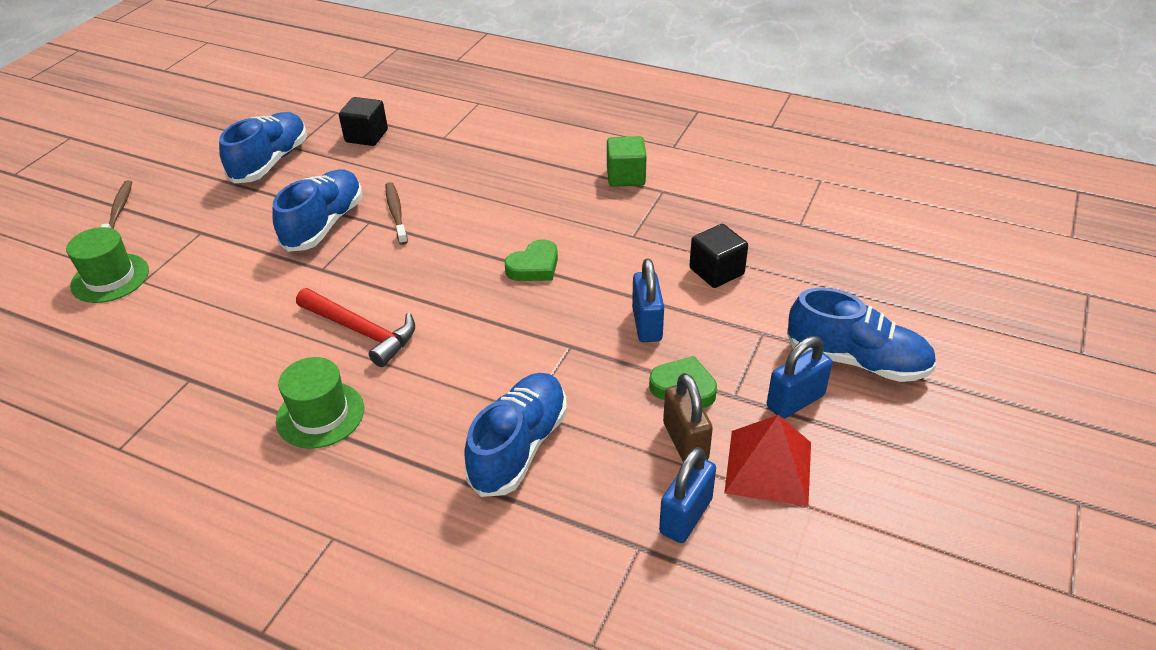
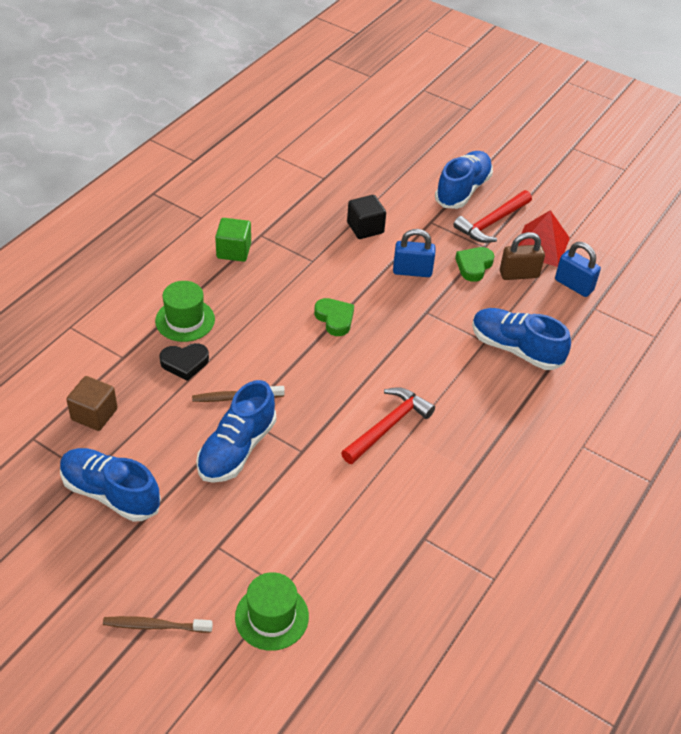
camera: 85 degrees left, 5 degrees up
blue shoe [273,169,362,252] -> blue shoe turned 90 degrees counterclockwise [196,380,276,483]
green hat [276,357,364,449] -> green hat moved to [155,281,215,342]
black cube [339,97,388,146] -> brown cube [66,376,118,431]
blue padlock [767,336,833,419] -> red hammer [453,190,532,243]
none -> black heart [160,343,209,381]

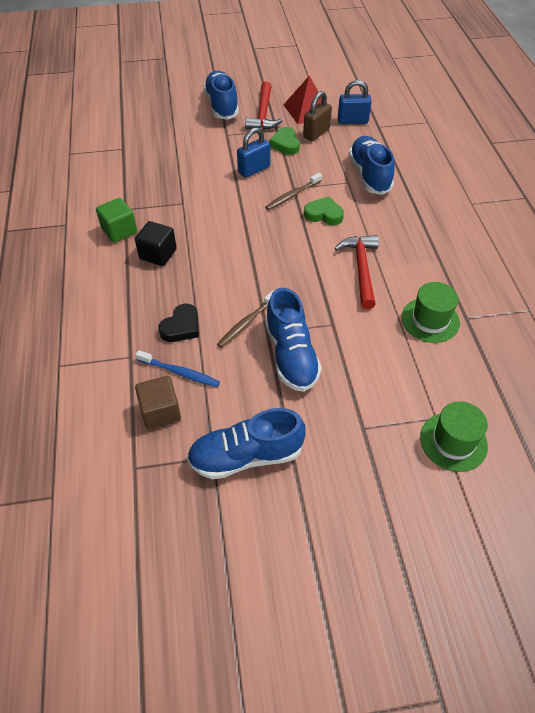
camera: 40 degrees left, 5 degrees up
brown toothbrush [103,616,213,633] -> brown toothbrush moved to [265,173,322,210]
green hat [155,281,215,342] -> green hat moved to [401,282,460,343]
green heart [314,298,354,336] -> green heart moved to [304,196,344,225]
black cube [347,195,386,239] -> black cube moved to [135,221,177,266]
blue shoe [472,308,571,370] -> blue shoe turned 90 degrees clockwise [349,136,395,195]
none -> blue toothbrush [136,350,220,387]

